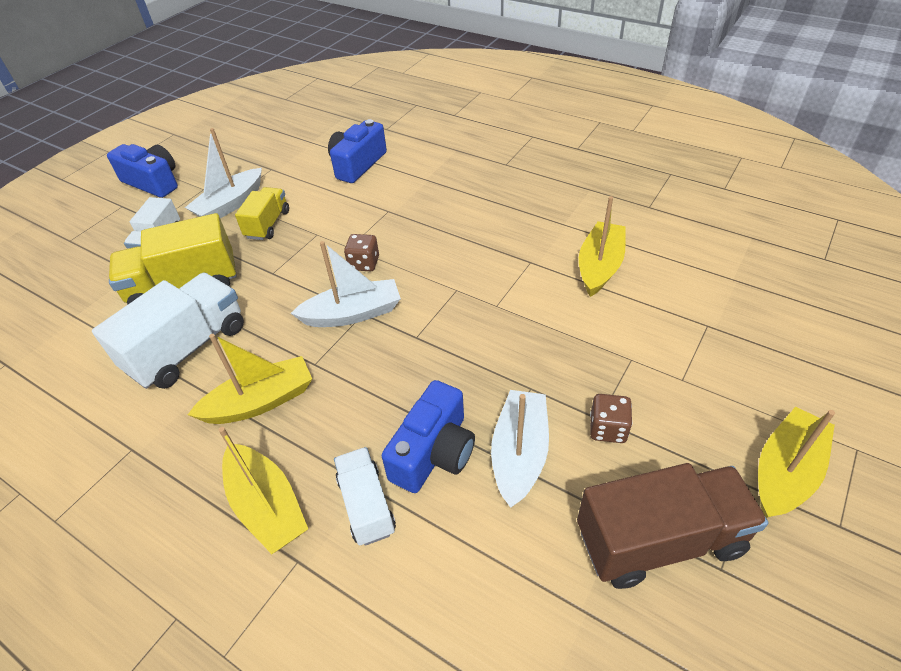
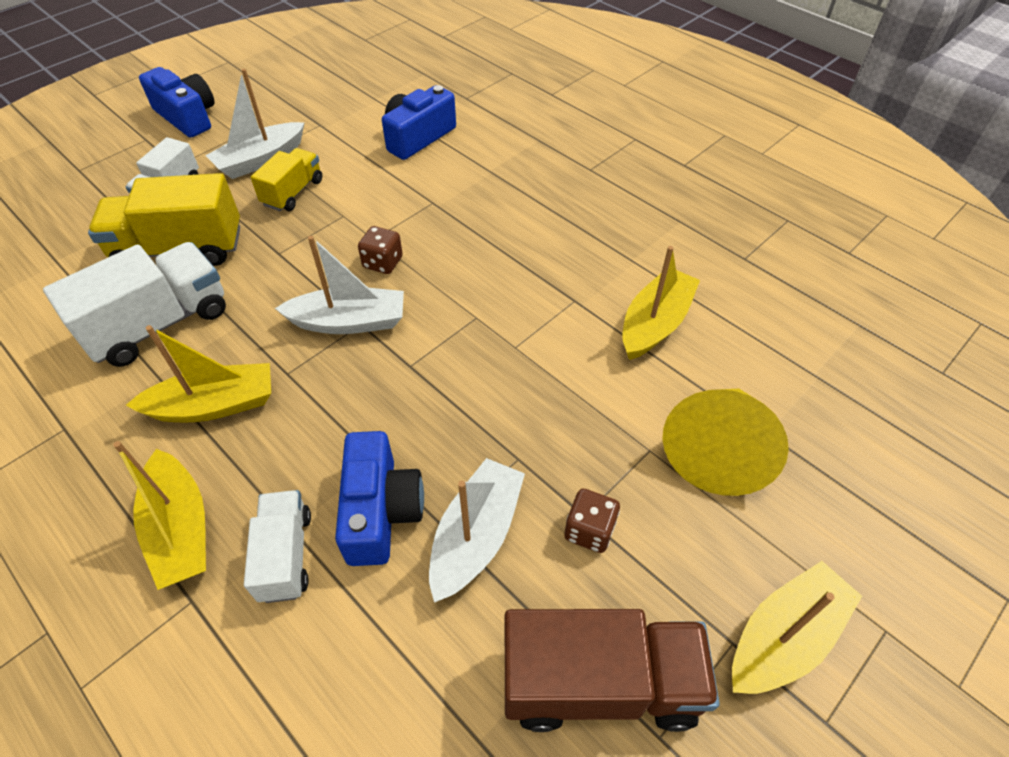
camera: 10 degrees right, 5 degrees up
blue camera [382,380,475,493] -> blue camera turned 45 degrees counterclockwise [335,431,424,566]
none -> yellow cone [663,389,789,496]

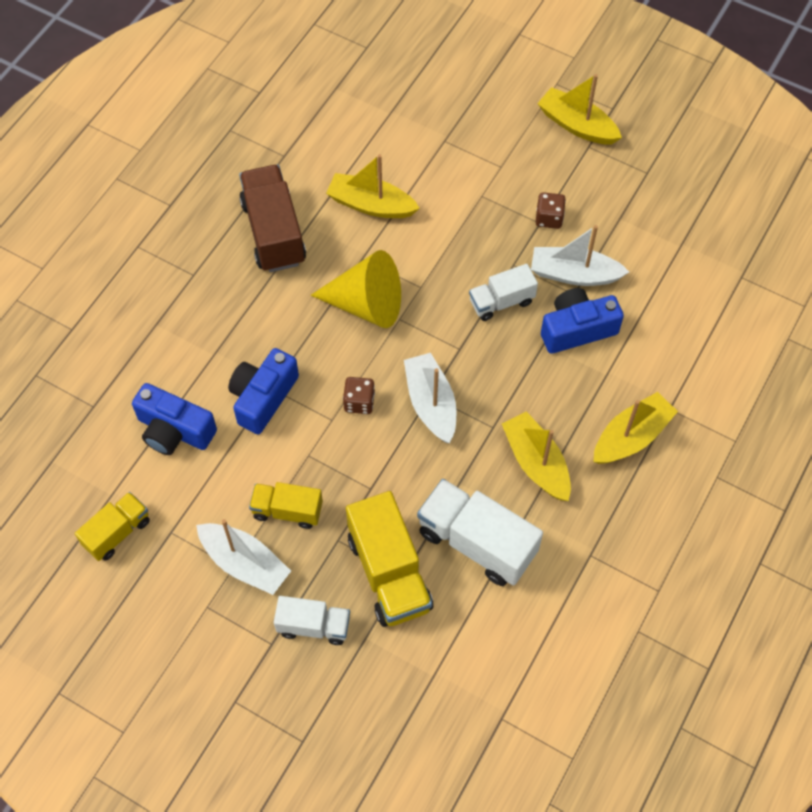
camera: 105 degrees left, 10 degrees up
blue camera [139,67,215,138] -> blue camera moved to [228,348,299,434]
white truck [244,490,311,603] -> white truck moved to [469,264,538,321]
brown truck [505,609,720,732] -> brown truck moved to [239,165,306,272]
yellow cone [663,389,789,496] -> yellow cone moved to [311,250,401,328]
none -> yellow truck [75,492,150,561]

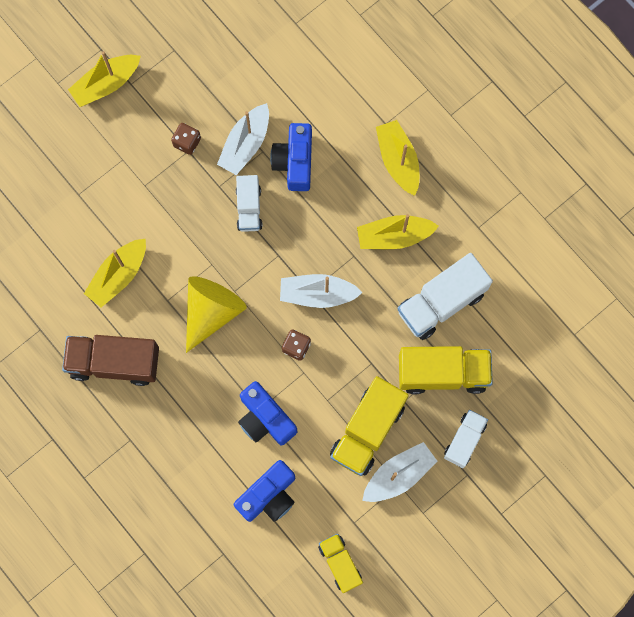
camera: 70 degrees left, 15 degrees up
yellow truck [249,482,323,529] -> yellow truck [330,376,409,476], size x1.68

